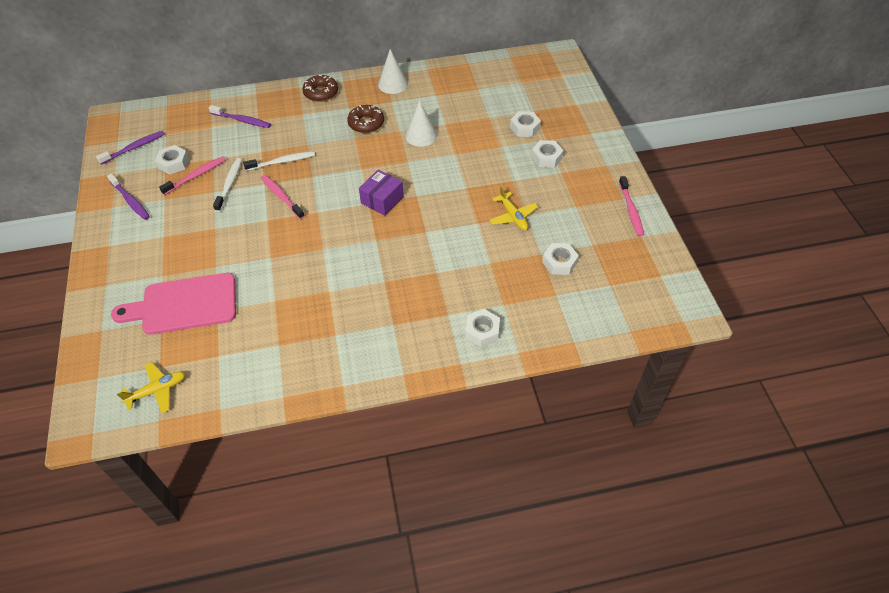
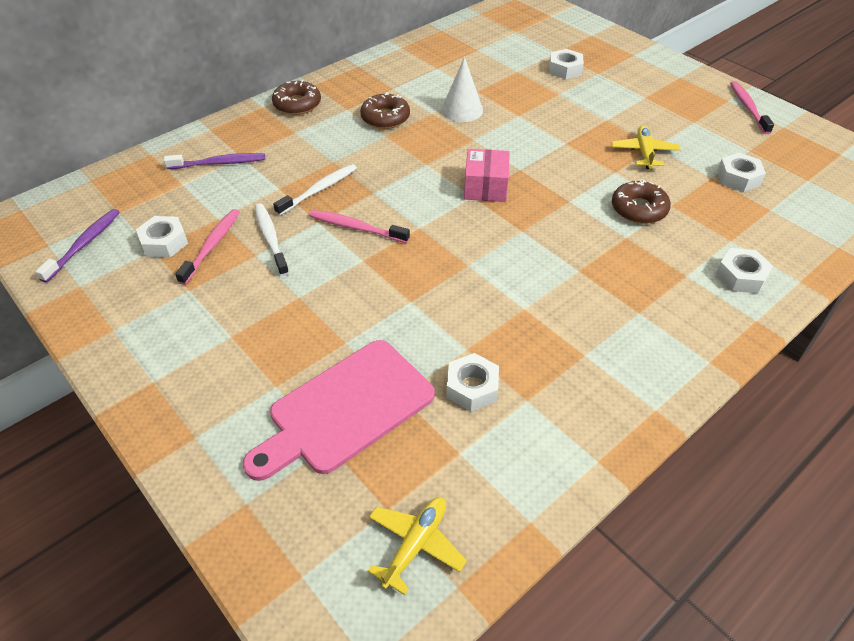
camera: 30 degrees left, 5 degrees down
purple toothbrush [107,174,150,220] -> none
purple box [359,169,404,216] -> pink box [464,149,510,202]
white cone [378,49,408,94] -> none
yellow plane [489,186,538,230] -> yellow plane turned 120 degrees counterclockwise [612,125,680,169]
white nut [531,140,564,168] -> white nut moved to [446,353,499,411]
pink toothbrush [619,176,644,237] -> pink toothbrush turned 150 degrees counterclockwise [730,81,774,134]
none -> brown donut [612,180,671,224]

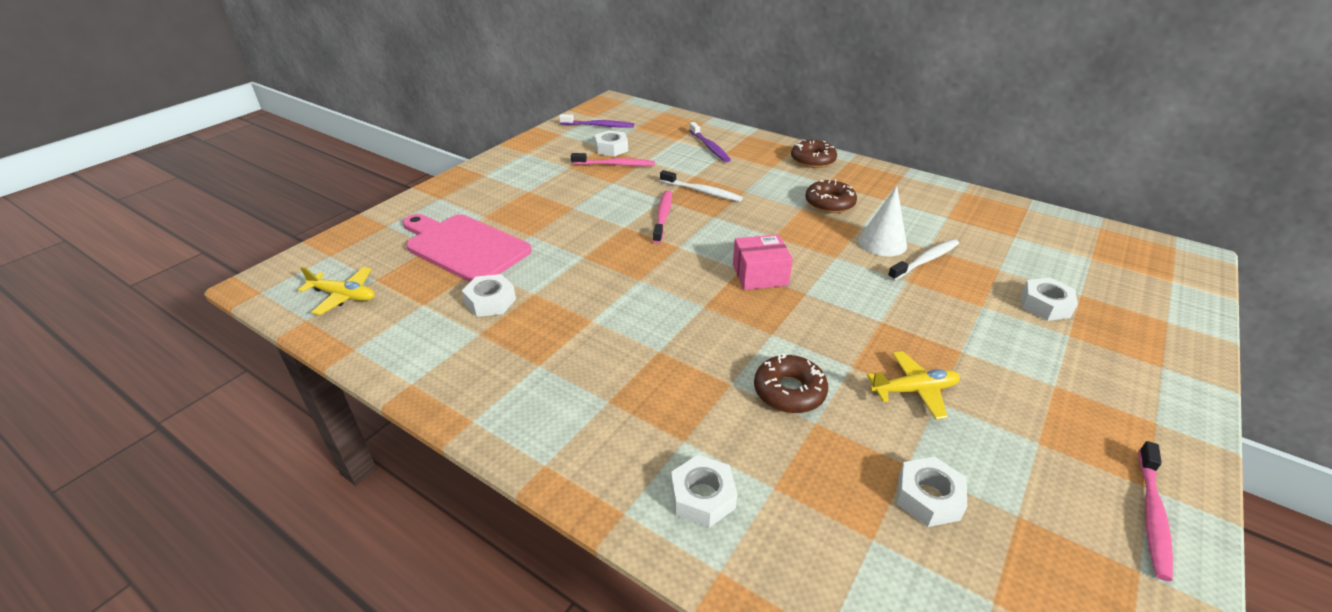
camera: 75 degrees right, 10 degrees down
white toothbrush [254,203,289,276] -> white toothbrush moved to [888,239,959,281]
pink toothbrush [730,81,774,134] -> pink toothbrush turned 135 degrees clockwise [1139,441,1173,581]

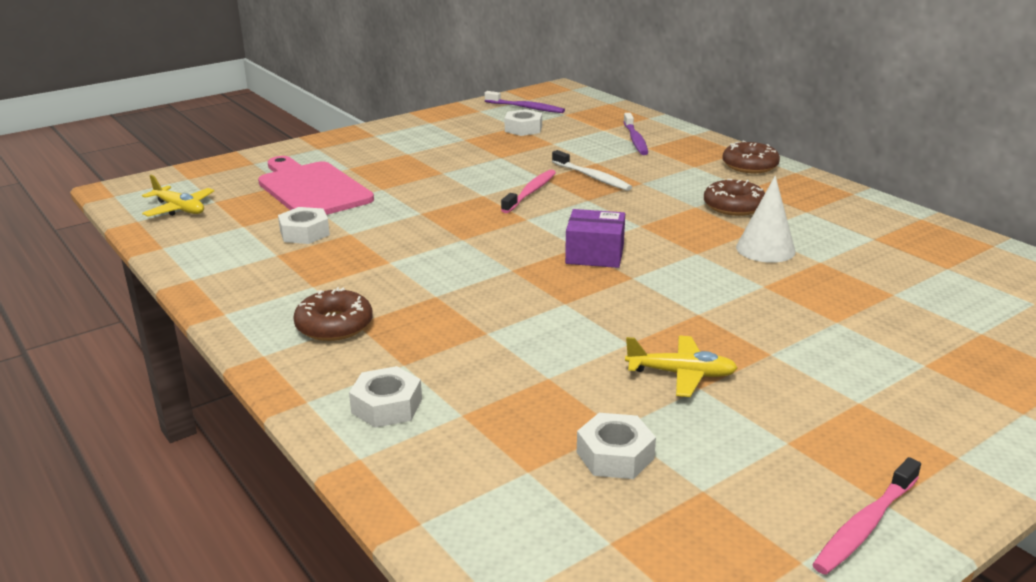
camera: 20 degrees right, 10 degrees down
pink toothbrush [571,153,655,166] -> none
pink box [733,234,793,290] -> purple box [565,209,625,268]
brown donut [754,353,828,413] -> brown donut moved to [293,287,373,341]
white toothbrush [888,239,959,281] -> none
white nut [1021,278,1078,321] -> none

